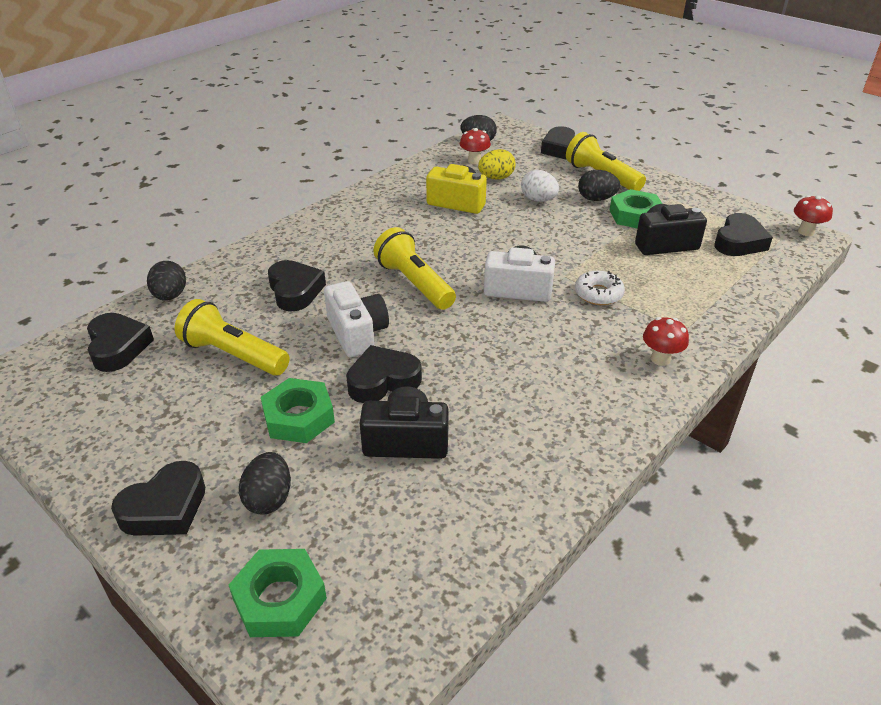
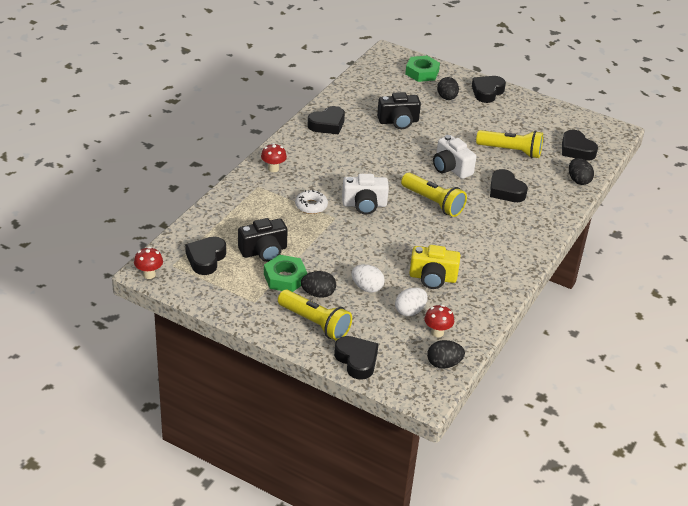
camera: 165 degrees right, 0 degrees up
green nut [261,378,335,443] -> none
black heart [346,345,422,403] -> black heart moved to [308,106,345,135]
yellow egg [478,149,516,180] -> white egg [395,287,428,316]

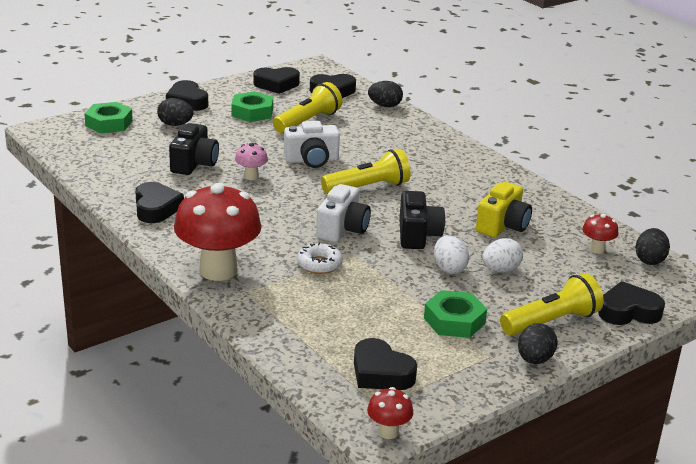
camera: 65 degrees left, 10 degrees down
black camera [238,218,288,262] -> black camera moved to [399,191,445,249]
red mushroom [261,143,287,172] -> red mushroom [174,183,262,281], size x2.26
black egg [301,271,336,298] -> black egg moved to [518,323,557,364]
white egg [395,287,428,316] -> white egg moved to [434,235,469,274]
black heart [490,169,528,202] -> black heart moved to [253,67,300,94]
none -> green nut [231,91,273,122]
none -> pink mushroom [235,143,268,180]

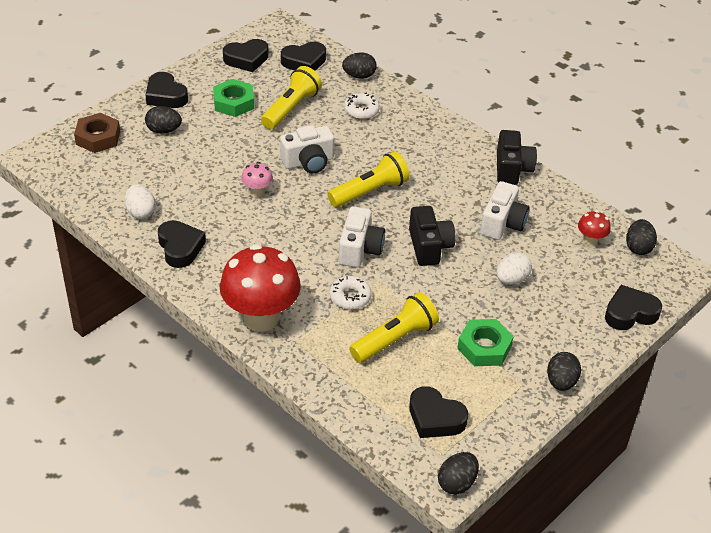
camera: 10 degrees left, 15 degrees up
green nut [84,102,133,133] -> brown nut [74,113,120,153]
black camera [169,123,219,175] -> black camera moved to [497,130,537,185]
red mushroom [367,387,413,439] -> black egg [438,452,479,495]
white egg [434,235,469,274] -> white egg moved to [125,184,156,219]
yellow camera [476,182,532,238] -> white camera [480,181,530,240]
yellow flashlight [500,273,603,336] -> yellow flashlight moved to [349,292,439,363]
none -> white donut [344,93,380,119]

